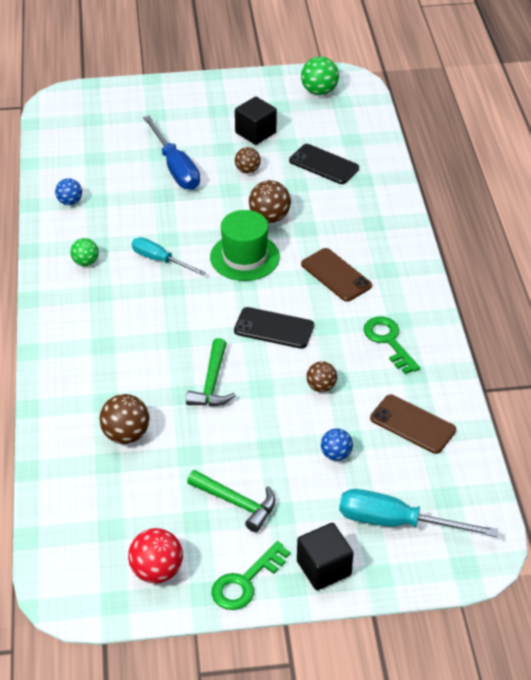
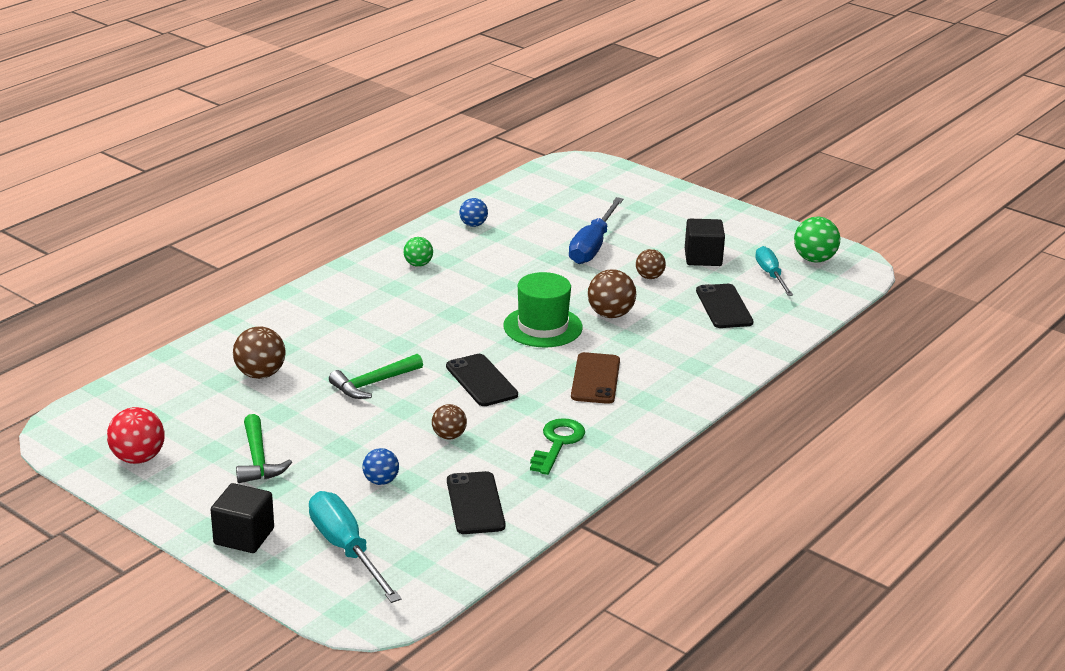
camera: 45 degrees right, 15 degrees down
turquoise screwdriver [132,237,206,275] -> turquoise screwdriver moved to [755,246,793,296]
green key [212,541,290,610] -> none
brown phone [370,395,456,454] -> black phone [447,471,505,534]

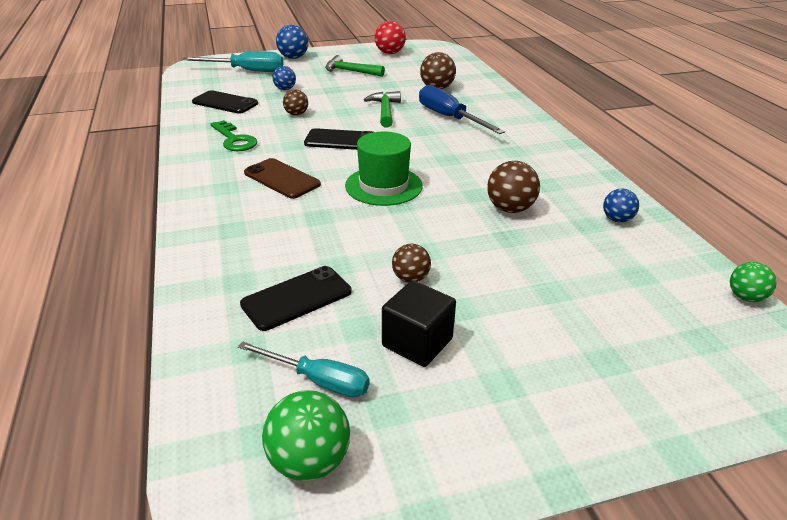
camera: 125 degrees right, 5 degrees up
black cube [211,483,274,553] -> blue ball [276,25,308,59]
green ball [403,237,433,267] -> green ball moved to [730,262,777,302]
blue screwdriver [569,197,623,264] -> blue screwdriver moved to [419,85,505,134]
brown ball [588,269,636,318] -> brown ball moved to [487,161,540,213]
black phone [696,284,753,328] -> black phone turned 60 degrees counterclockwise [240,266,351,331]

